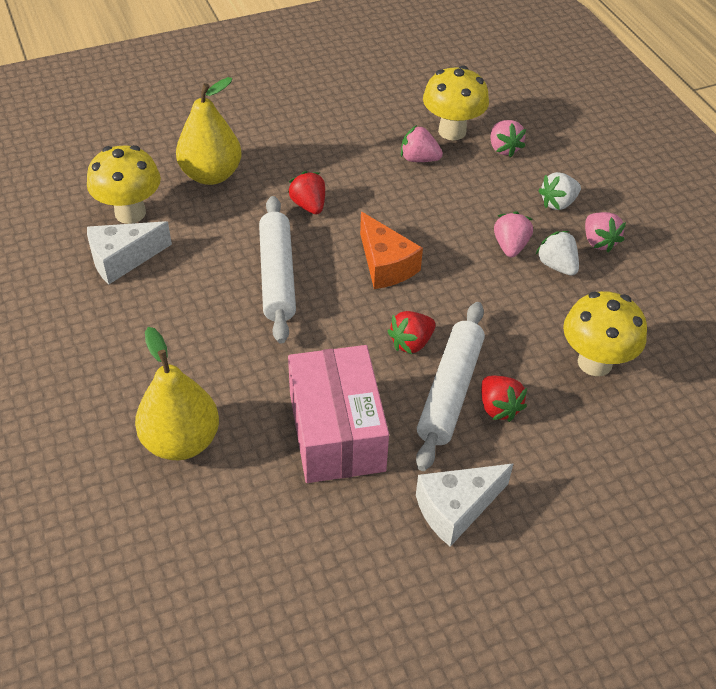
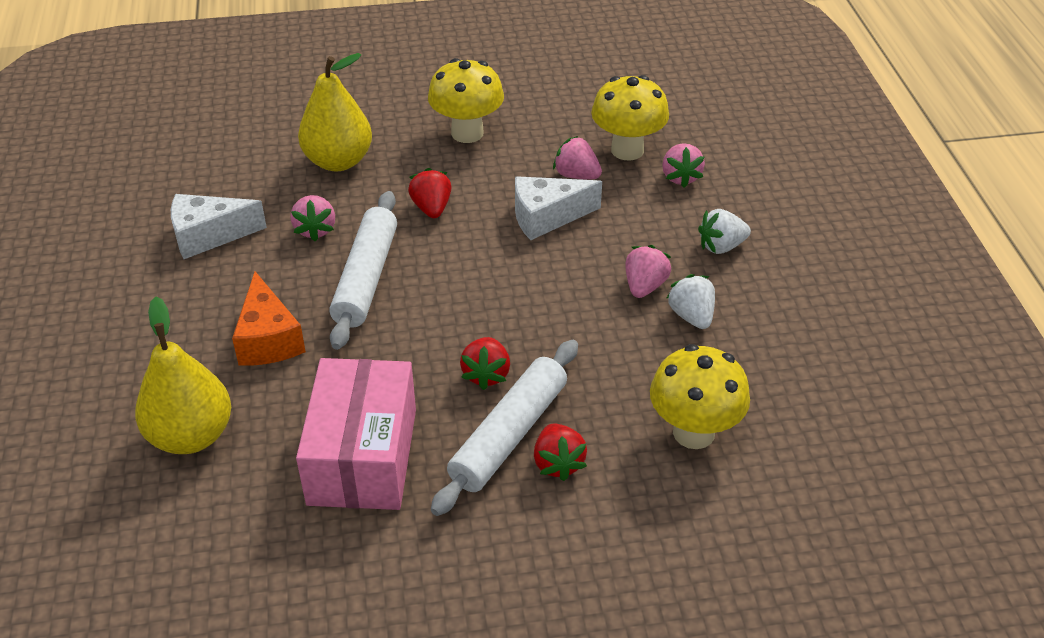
camera: 15 degrees right, 5 degrees down
yellow mushroom [87,145,161,224] -> yellow mushroom moved to [428,58,504,143]
orange cheese [360,212,423,289] -> orange cheese moved to [232,271,306,366]
red strawberry [388,311,436,355] -> red strawberry turned 60 degrees counterclockwise [460,337,510,390]
white cheese [416,464,513,547] -> white cheese moved to [515,176,602,240]
pink strawberry [585,212,626,252] -> pink strawberry moved to [290,195,335,241]

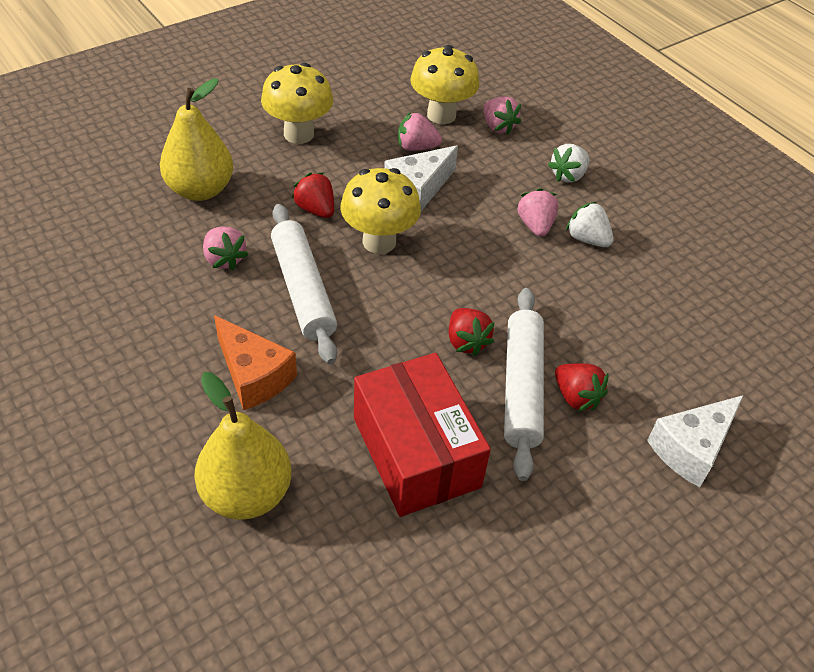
camera: 30 degrees left, 5 degrees up
white cheese [171,194,267,259] -> white cheese moved to [647,395,744,487]
pink box [296,358,416,510] -> red box [354,353,491,517]
yellow mushroom [650,344,750,449] -> yellow mushroom moved to [340,168,421,254]

